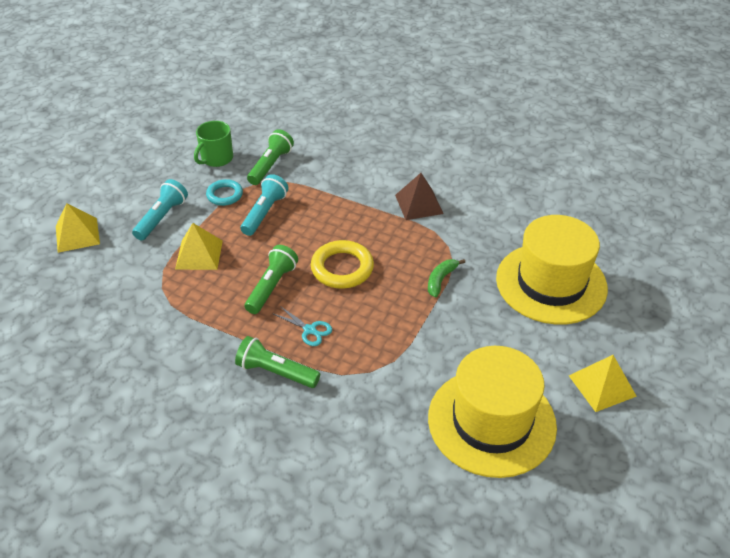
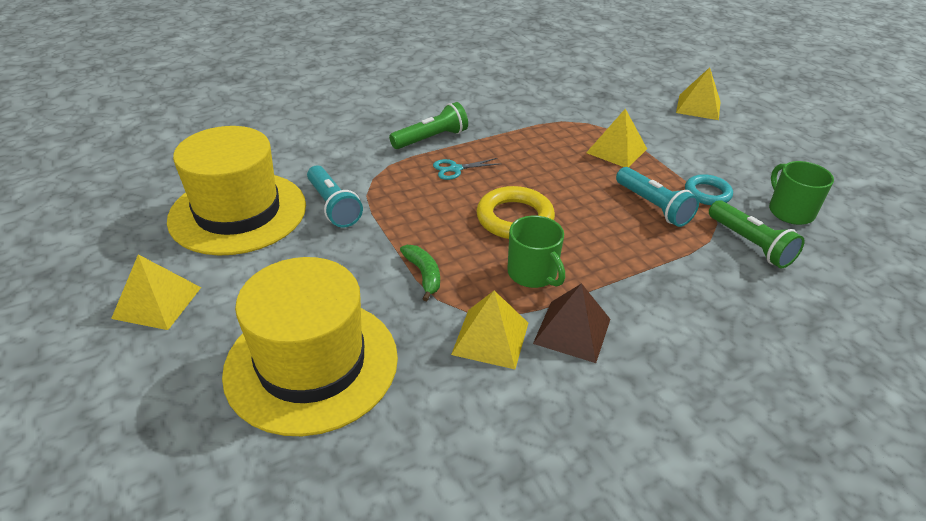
camera: 125 degrees right, 5 degrees down
turquoise flashlight [132,179,188,240] -> turquoise flashlight moved to [307,165,363,228]
green flashlight [245,245,298,314] -> none
none -> yellow pyramid [451,291,528,369]
none -> green mug [507,216,565,288]

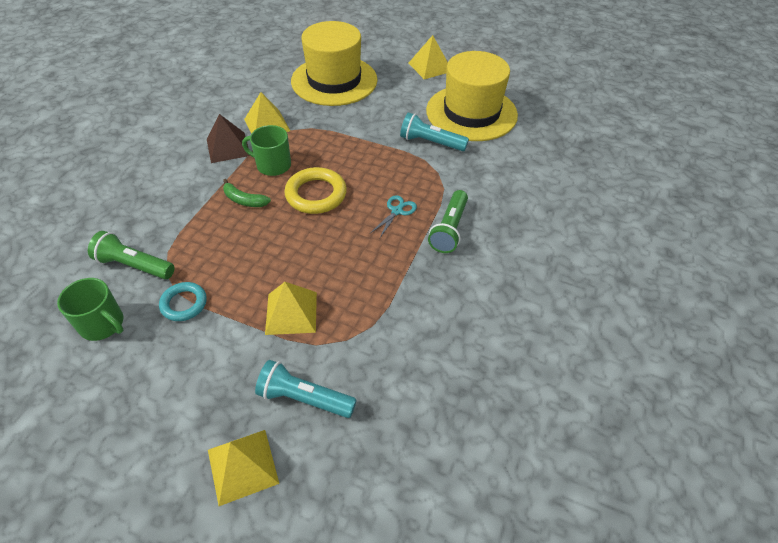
camera: 140 degrees right, 10 degrees up
green banana [400,245,440,301] -> green banana moved to [223,179,271,207]
turquoise flashlight [616,167,699,227] -> turquoise flashlight moved to [255,360,357,418]

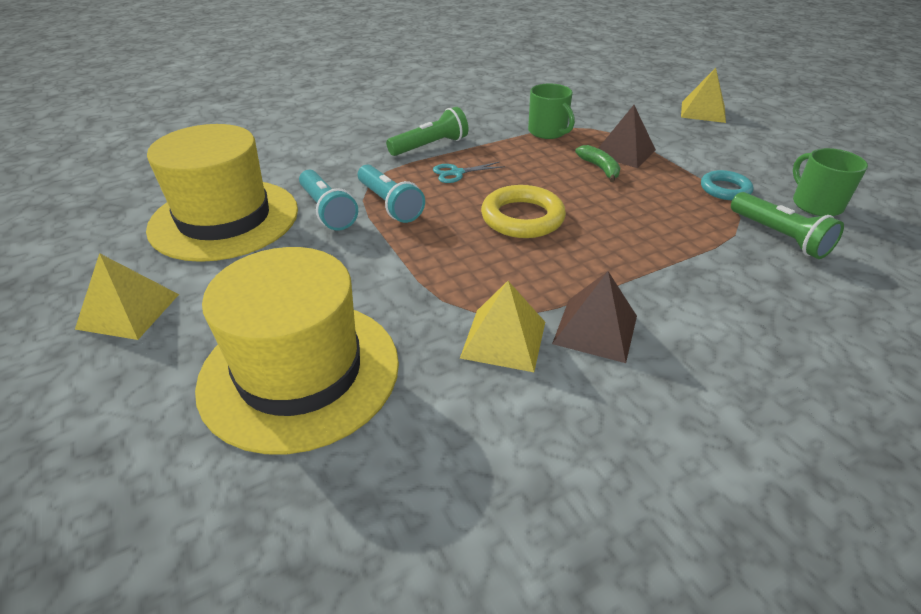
camera: 140 degrees left, 10 degrees down
green banana [223,179,271,207] -> green banana moved to [575,145,620,182]
green mug [242,125,291,176] -> green mug moved to [528,84,575,139]
turquoise flashlight [255,360,357,418] -> turquoise flashlight moved to [358,165,425,223]
yellow pyramid [265,282,317,335] -> brown pyramid [598,105,656,168]

